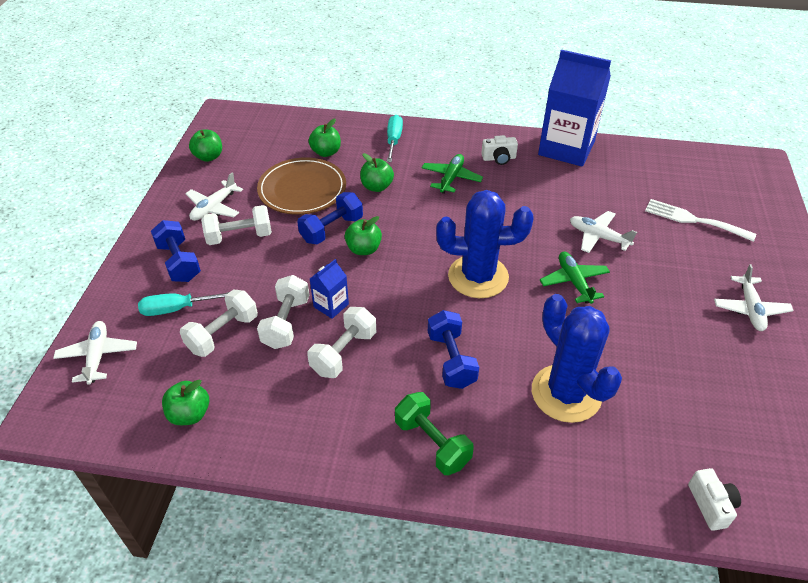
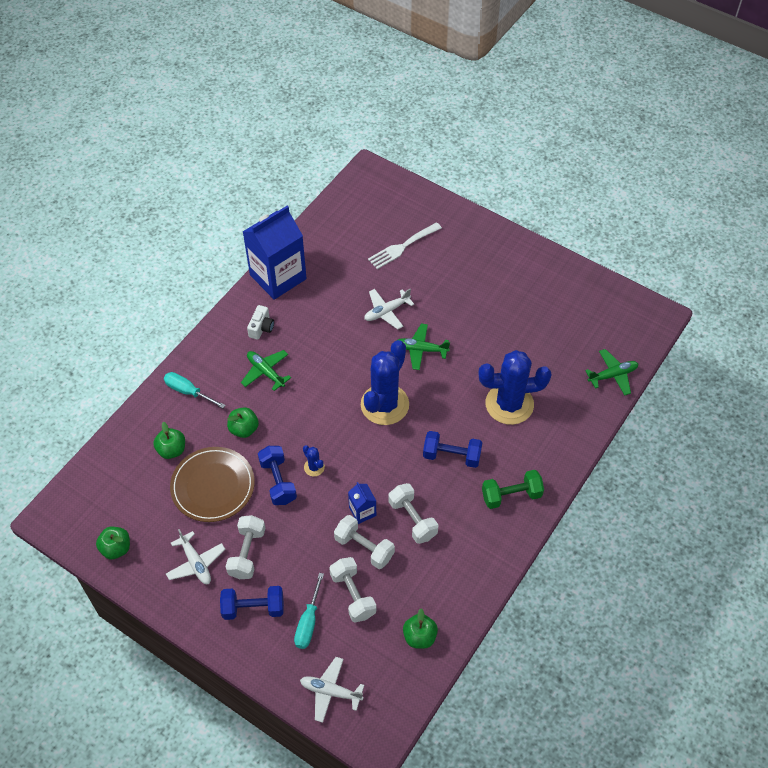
camera: 65 degrees left, 10 degrees up
green apple [345,216,382,255] -> blue cactus [303,445,325,476]
white camera [688,468,741,531] -> green plane [585,349,638,396]
white plane [714,264,794,331] -> none

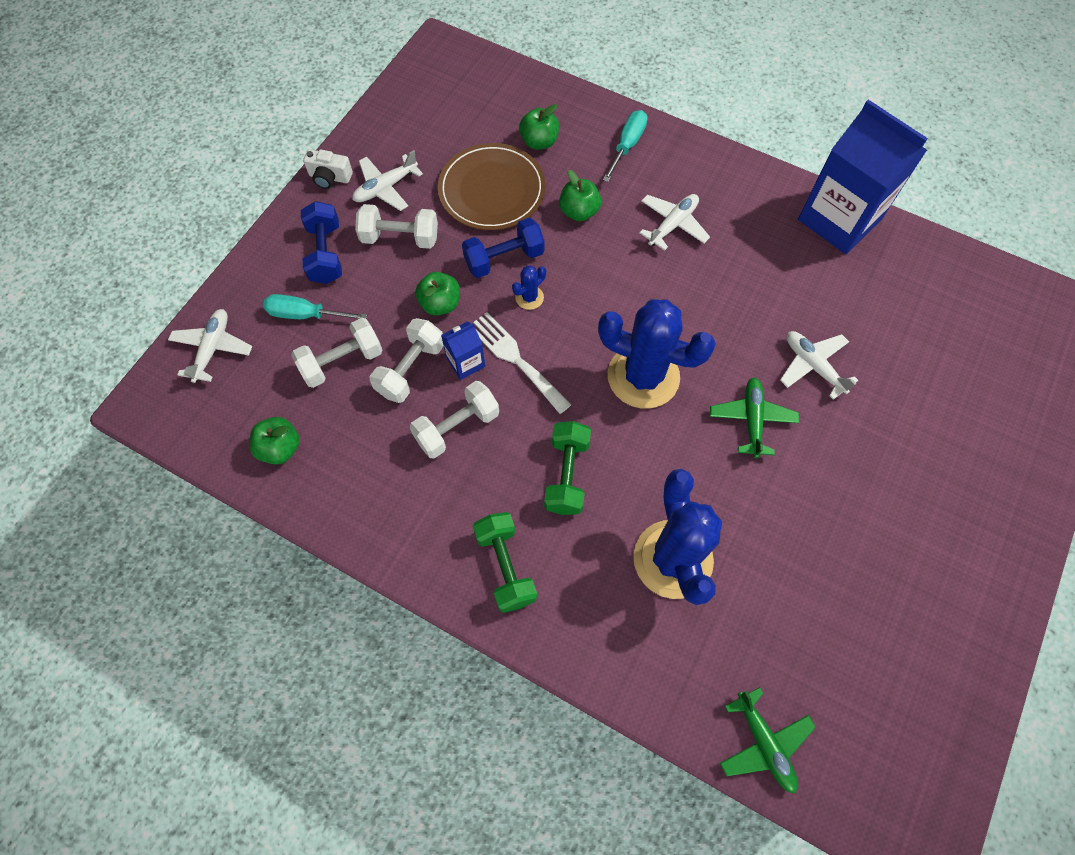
camera: 85 degrees right, 10 degrees up
green apple [96,527,130,559] -> green apple moved to [415,272,460,315]
green plane [241,350,291,391] -> white plane [639,194,710,251]
white camera [247,305,274,340] -> white camera moved to [303,149,353,189]
white fork [368,222,442,269] -> white fork moved to [474,312,572,414]
blue dumbbell [423,431,482,468] -> green dumbbell [544,421,591,515]

